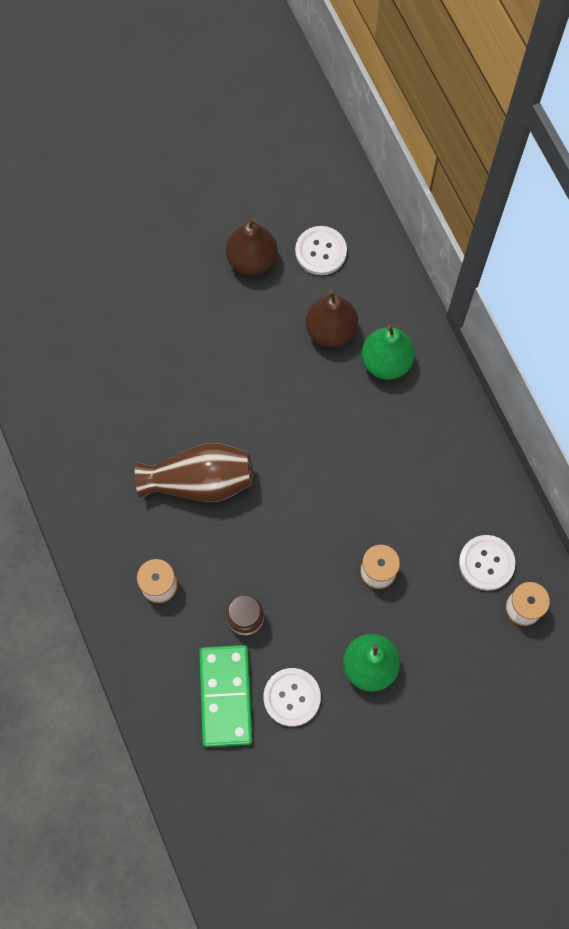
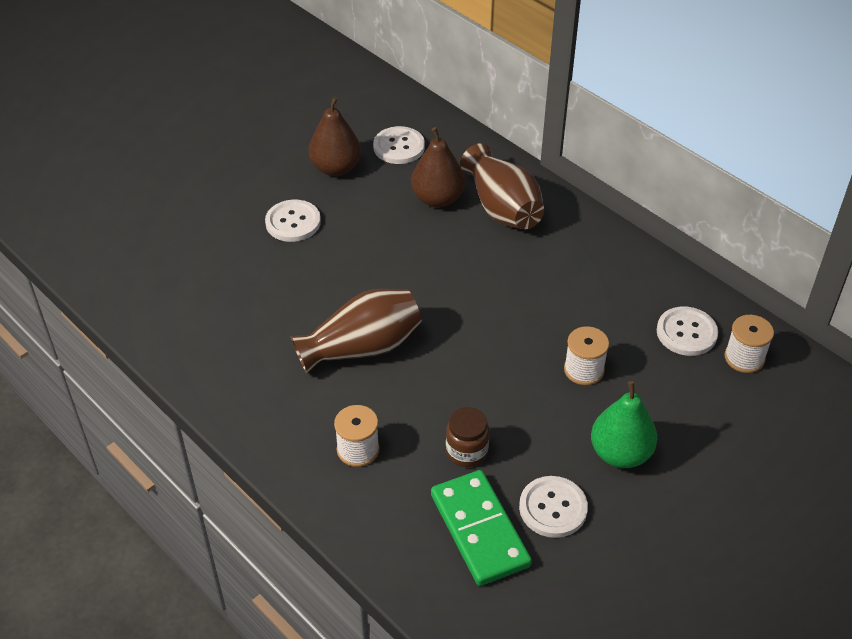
camera: 20 degrees left, 25 degrees down
green pear [361,325,415,380] -> brown vase [460,143,544,229]
none -> white button [265,200,321,242]

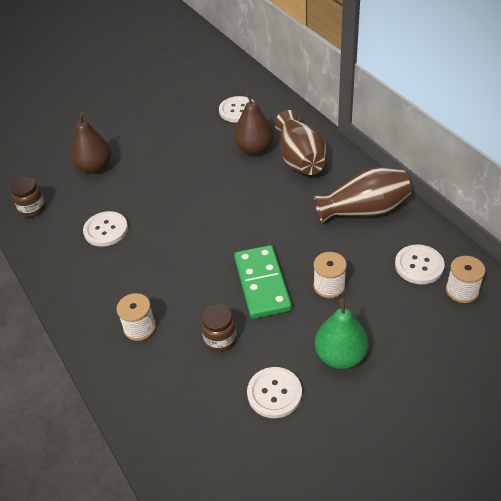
camera: 15 degrees right, 0 degrees up
white button [265,200,321,242] -> white button moved to [83,211,128,247]
brown vase [291,289,422,373] -> brown vase moved to [313,167,411,224]
brown pear [308,97,361,176] -> brown pear moved to [70,112,111,173]
green domino [431,470,532,586] -> green domino moved to [234,245,292,319]
none -> brown jar [11,177,46,217]

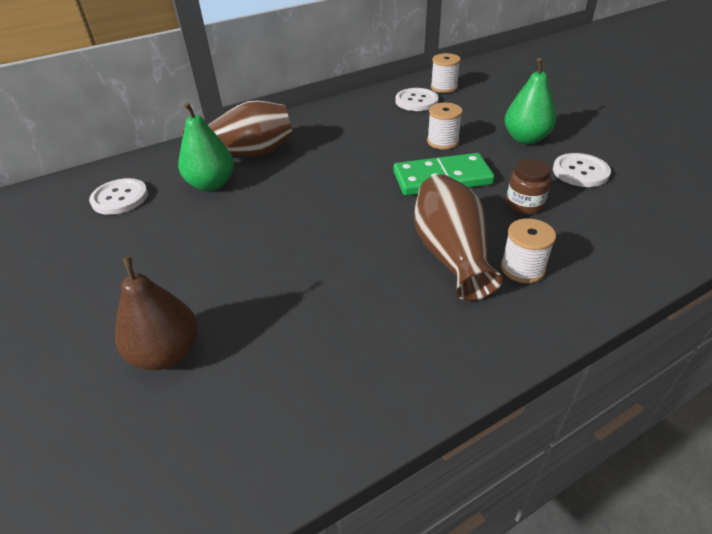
camera: 90 degrees left, 5 degrees down
brown jar [11,177,46,217] -> none
white button [83,211,128,247] -> none
brown pear [234,93,274,155] -> green pear [178,102,234,191]
brown vase [313,167,411,224] -> brown vase moved to [414,174,503,301]

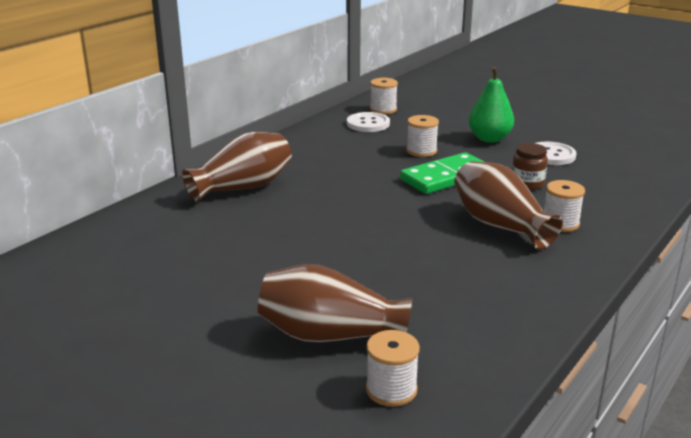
camera: 25 degrees left, 15 degrees down
white button [89,178,148,215] -> none
brown pear [115,256,198,370] -> brown vase [258,264,413,342]
green pear [178,102,234,191] -> none
none -> white spool [366,330,420,407]

